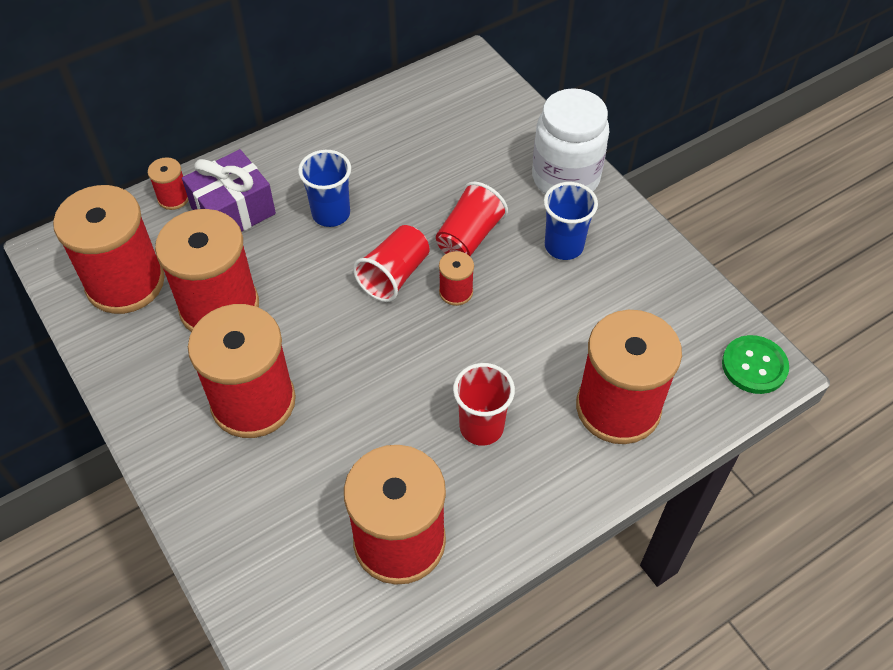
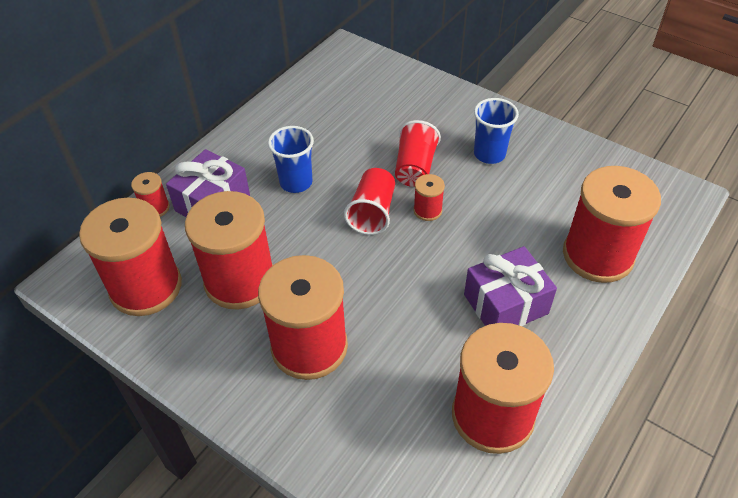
camera: 20 degrees left, 5 degrees down
red cup [453,363,515,446] -> purple gift [464,246,557,326]
white jar [532,88,609,194] -> none
green button [722,335,789,394] -> none

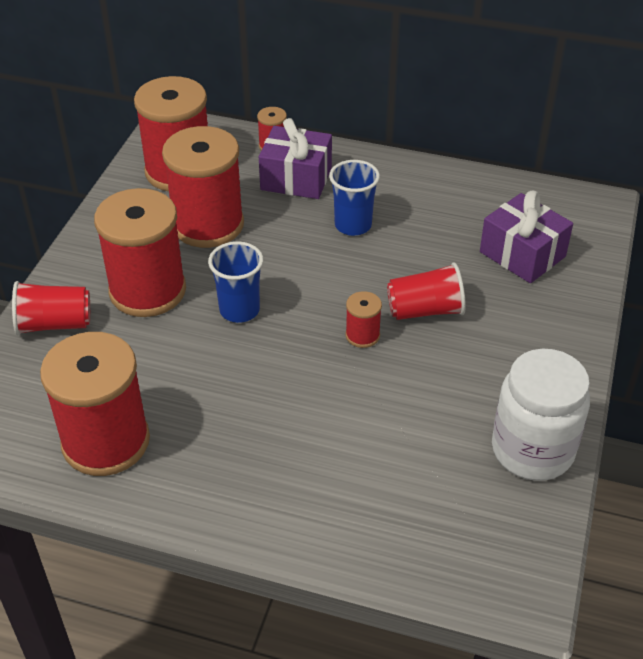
camera: 70 degrees right, 5 degrees down
red cup [344,168,395,235] -> red cup moved to [12,281,90,335]
purple gift [464,246,557,326] -> purple gift moved to [480,191,573,283]
blue cup [474,98,519,164] -> blue cup moved to [208,241,263,323]
red spool [563,166,661,283] -> none
none -> white jar [492,349,590,481]

